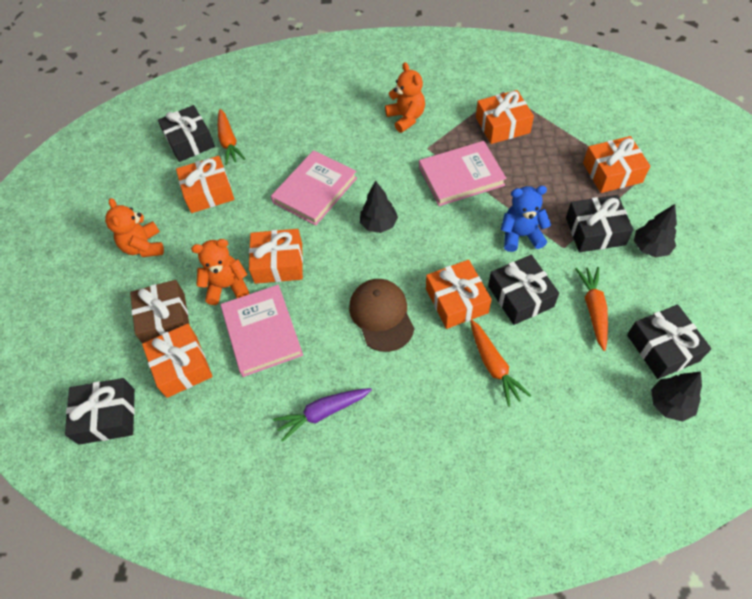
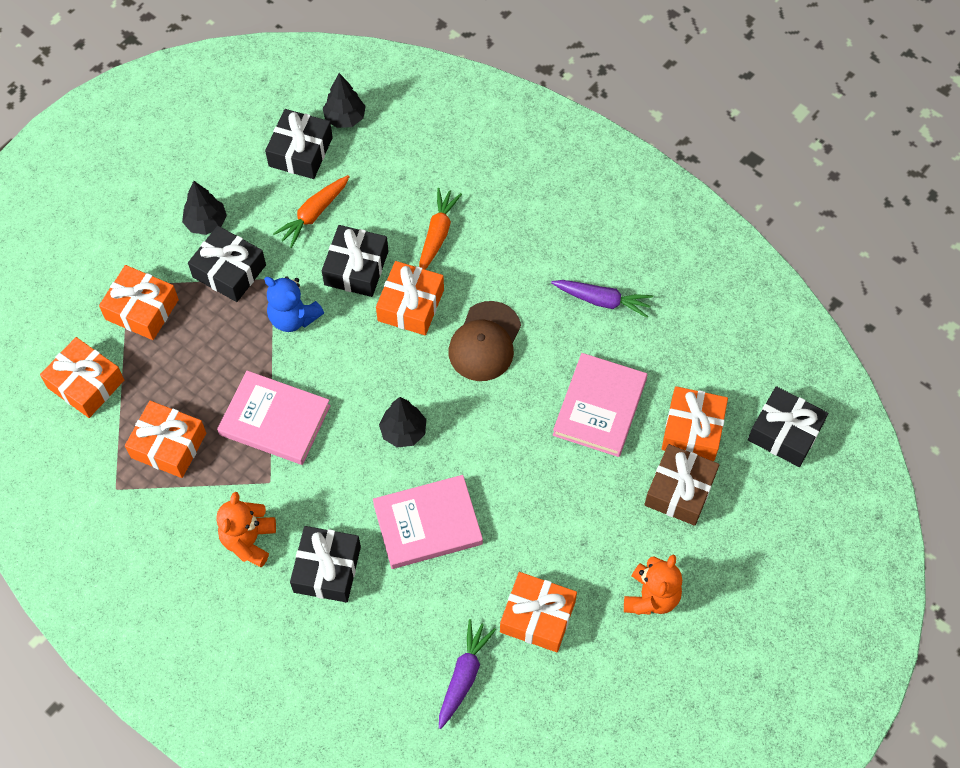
camera: 145 degrees left, 5 degrees up
black gift [158,105,215,162] -> black gift moved to [290,526,361,603]
orange teddy bear [191,239,249,305] -> none
orange carrot [218,109,245,165] -> purple carrot [439,619,496,729]
orange gift [249,229,303,284] -> orange gift moved to [40,337,124,418]

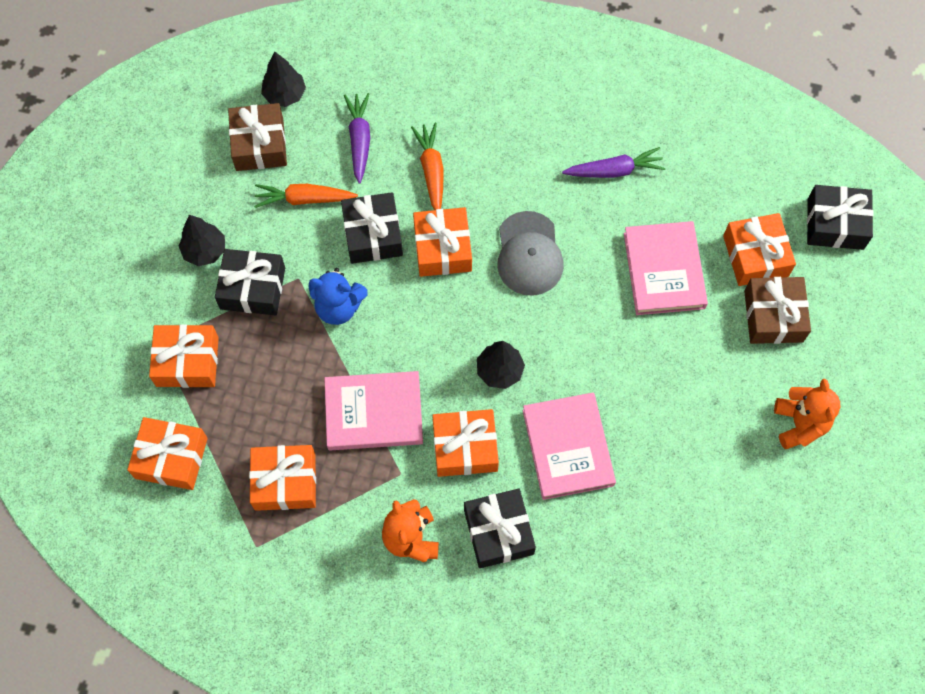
camera: 25 degrees left, 5 degrees up
black gift [265,109,333,179] -> brown gift [228,103,287,171]
orange carrot [273,175,350,248] -> orange carrot turned 75 degrees clockwise [254,184,358,208]
pink book [373,475,483,569] -> pink book turned 60 degrees counterclockwise [523,393,616,500]
purple carrot [439,619,496,729] -> purple carrot moved to [344,93,370,184]
brown cap [448,301,521,381] -> grey cap [497,211,564,296]
orange gift [500,572,577,652] -> orange gift moved to [432,409,499,477]

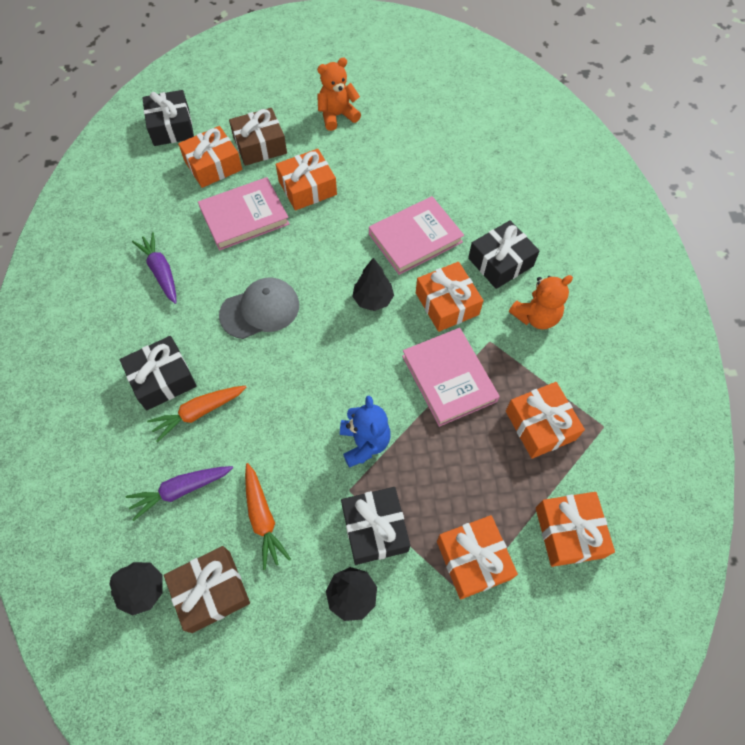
camera: 110 degrees left, 5 degrees down
black gift [341,192,403,264] -> black gift moved to [120,336,197,410]
orange gift [413,207,472,277] -> orange gift moved to [276,149,337,211]

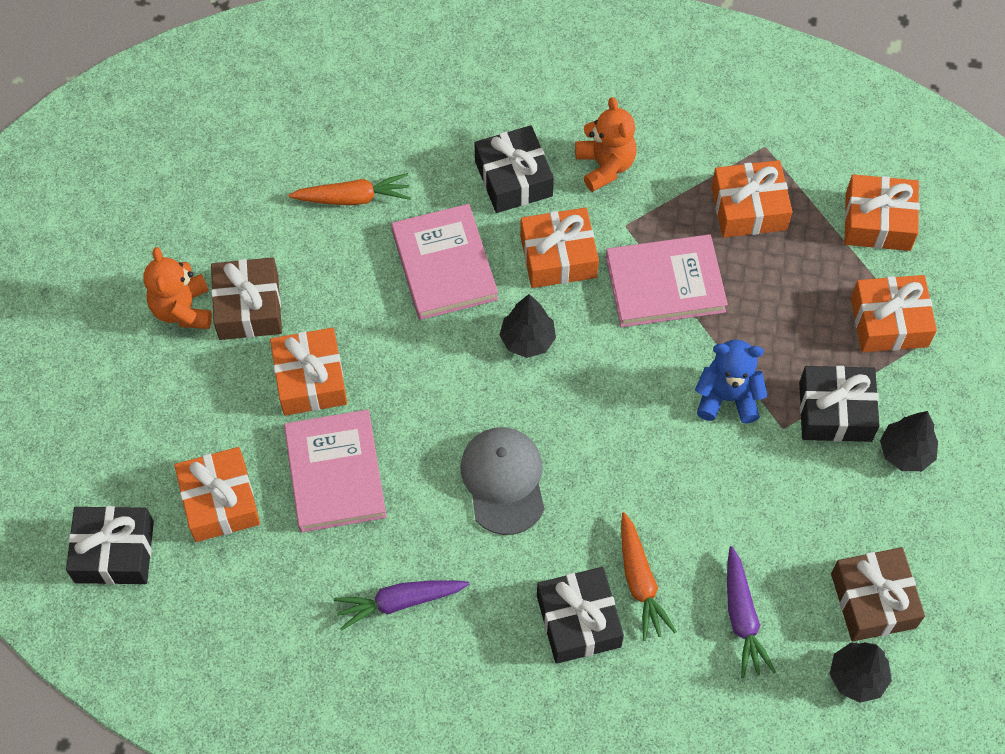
camera: 75 degrees left, 0 degrees up
brown gift [229,108,287,166] -> brown gift moved to [211,257,282,340]
orange carrot [245,463,291,570] -> orange carrot moved to [288,173,411,206]

